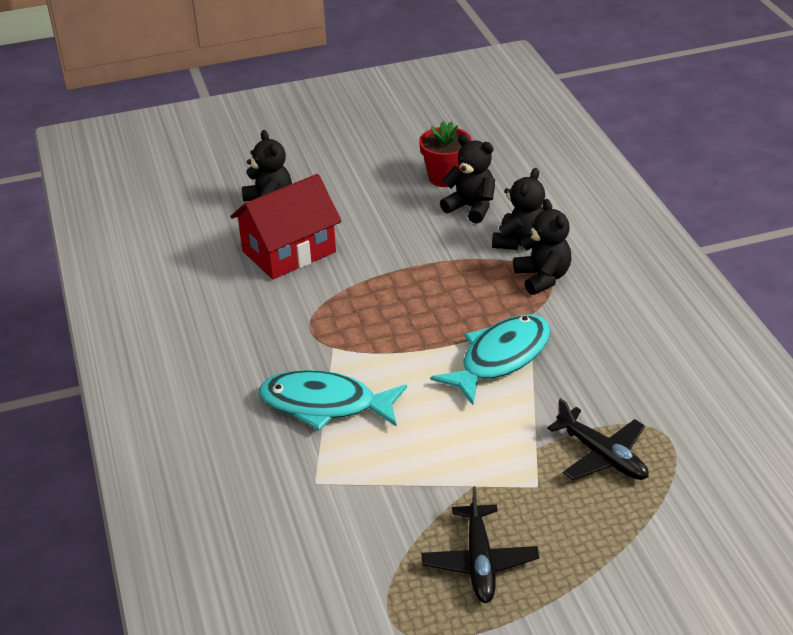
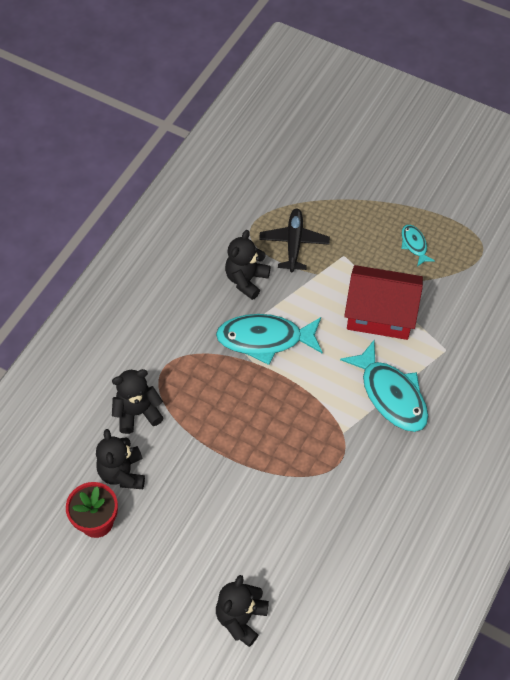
camera: 135 degrees left, 20 degrees up
red house [230,174,342,279] -> red house moved to [344,265,423,340]
black plane [421,486,539,603] -> turquoise fish [401,225,435,267]
black teddy bear [513,199,571,295] -> black teddy bear moved to [225,230,271,300]

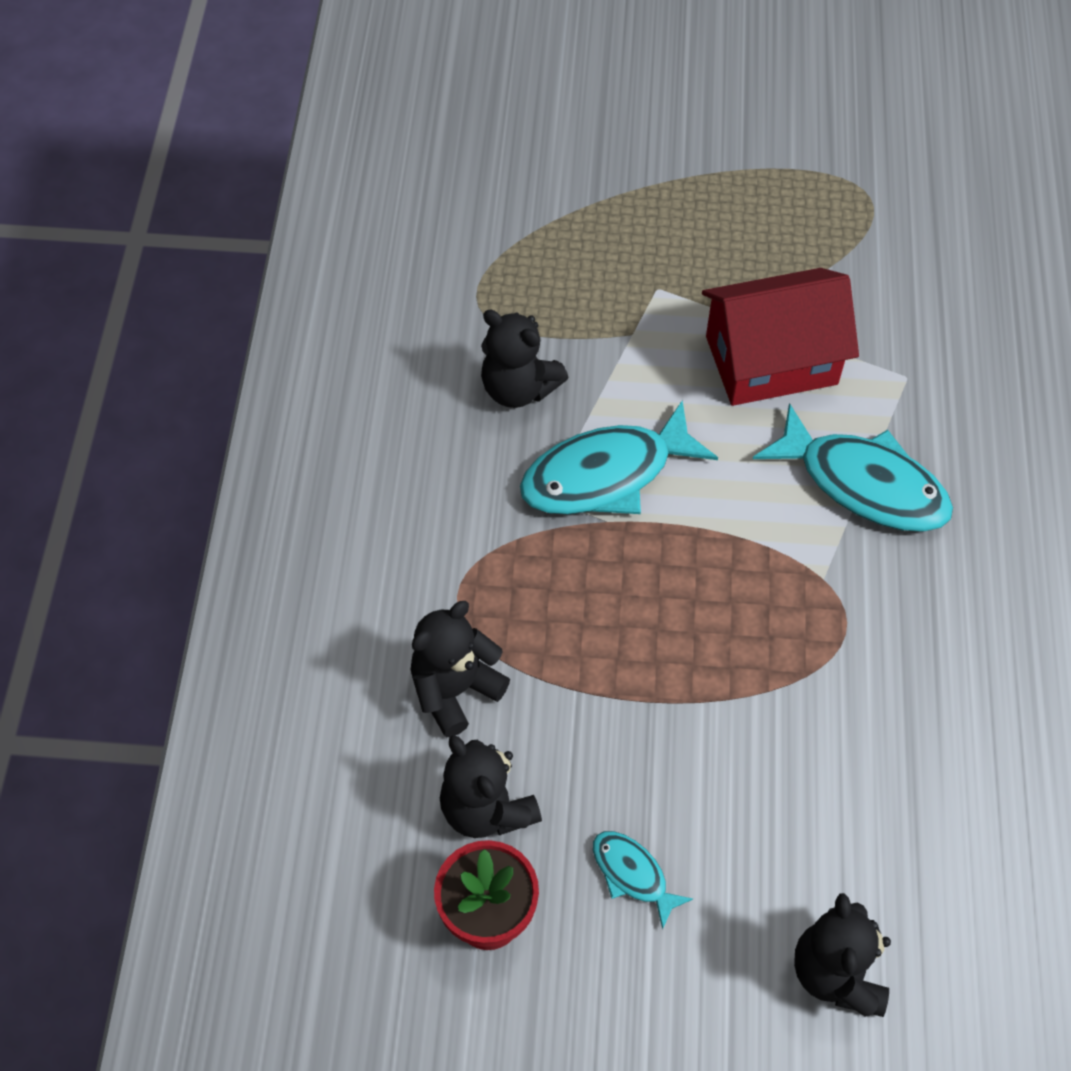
camera: 25 degrees left, 0 degrees up
black teddy bear [225,230,271,300] -> black teddy bear turned 60 degrees counterclockwise [481,310,569,408]
black plane [259,209,330,272] -> none
turquoise fish [401,225,435,267] -> turquoise fish moved to [593,831,693,930]

